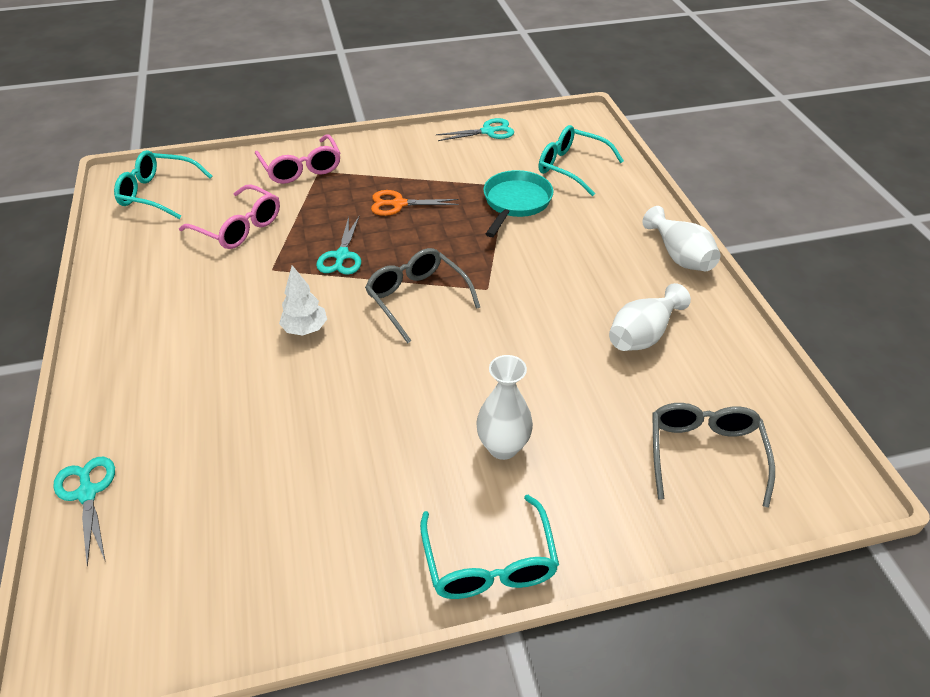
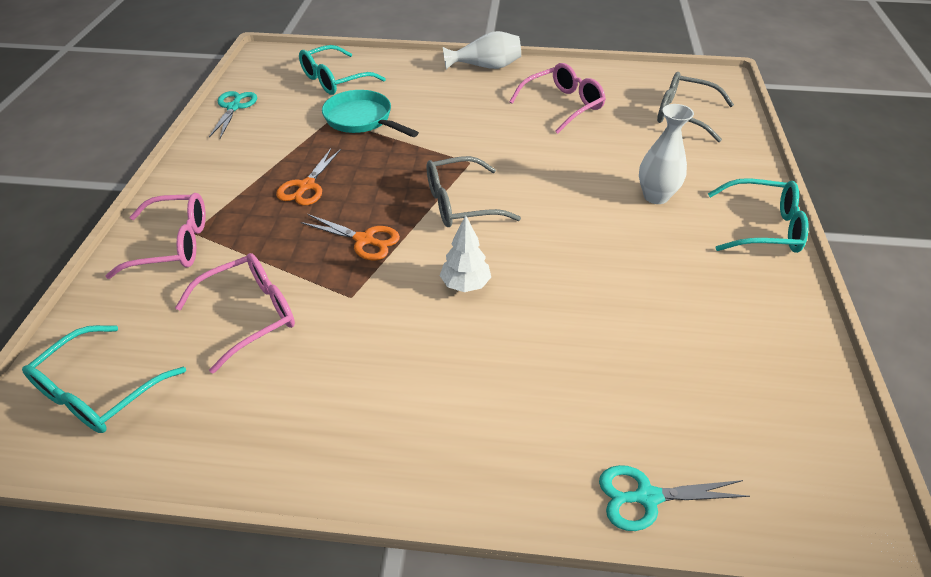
camera: 70 degrees left, 0 degrees up
turquoise scissors [316,217,361,275] -> orange scissors [301,214,400,260]
white vase [609,283,691,351] -> pink glasses [509,63,606,134]

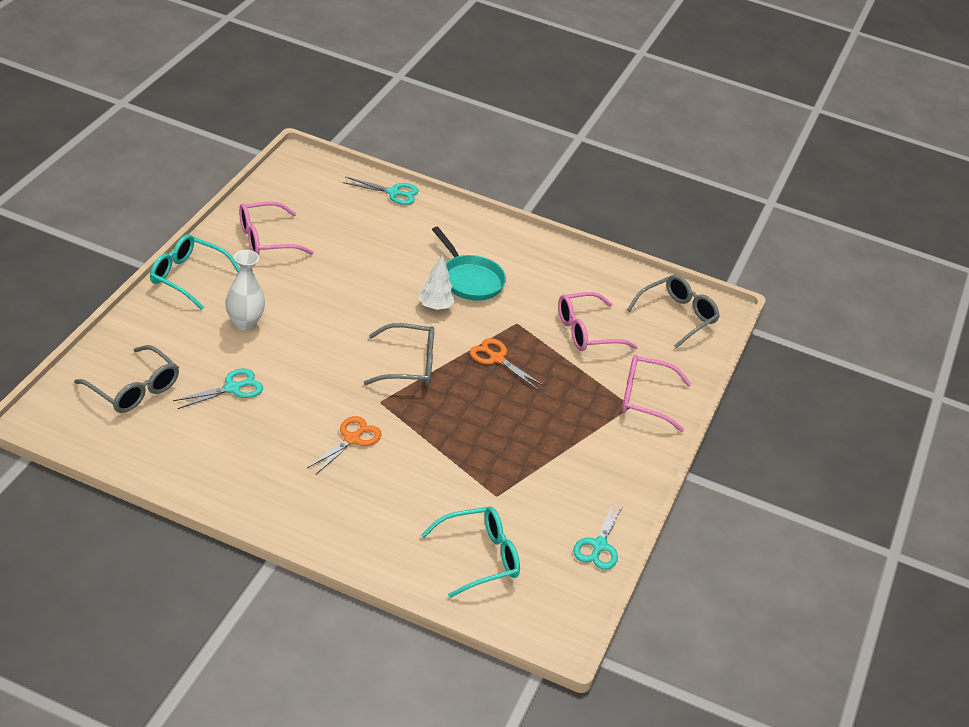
camera: 170 degrees left, 5 degrees down
turquoise glasses [22,325,186,433] -> grey glasses [627,275,720,348]
orange scissors [276,149,341,205] -> orange scissors moved to [307,416,382,474]
turquoise pan [322,90,419,137] -> turquoise pan moved to [432,227,506,301]
white vase [443,31,521,69] -> none
pink glasses [509,63,606,134] -> pink glasses moved to [239,201,314,255]
none -> turquoise scissors [173,369,263,409]

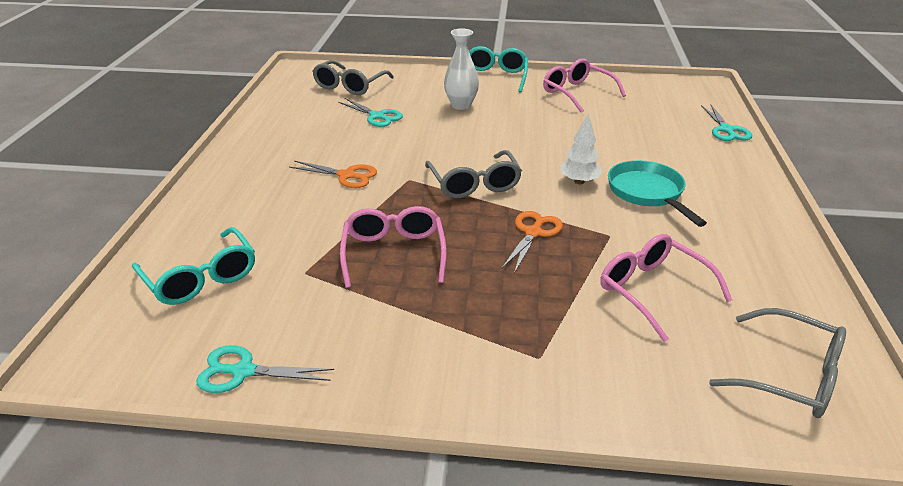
camera: 80 degrees right, 5 degrees down
turquoise pan [432,227,506,301] -> turquoise pan turned 120 degrees clockwise [608,160,707,227]
pink glasses [622,355,691,432] -> pink glasses moved to [340,206,446,288]

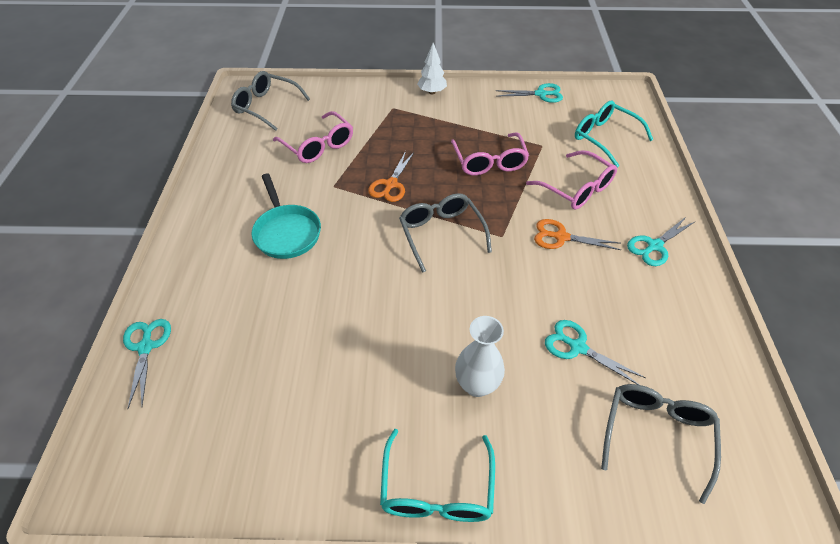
camera: 175 degrees right, 15 degrees up
pink glasses [543,58,626,113] -> pink glasses moved to [526,150,617,210]
white tree [560,114,602,184] -> white tree moved to [417,43,447,94]
none -> turquoise scissors [627,217,694,266]

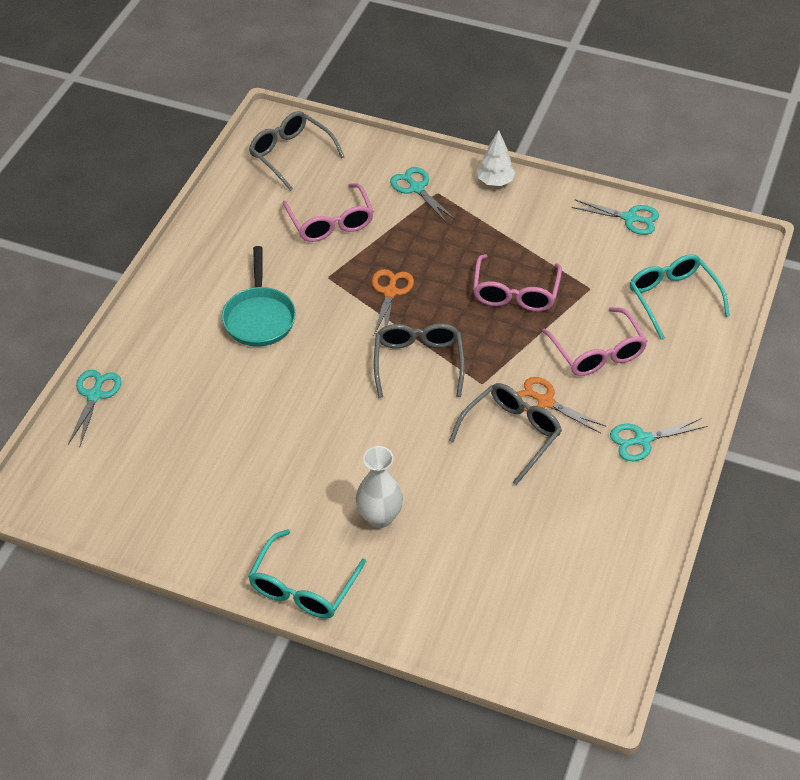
camera: 20 degrees right, 0 degrees up
orange scissors [368,151,414,202] -> orange scissors turned 150 degrees clockwise [372,269,414,335]
turquoise scissors [545,320,646,385] -> turquoise scissors moved to [390,167,455,222]
grey glasses [601,384,721,504] -> grey glasses moved to [449,383,562,485]

